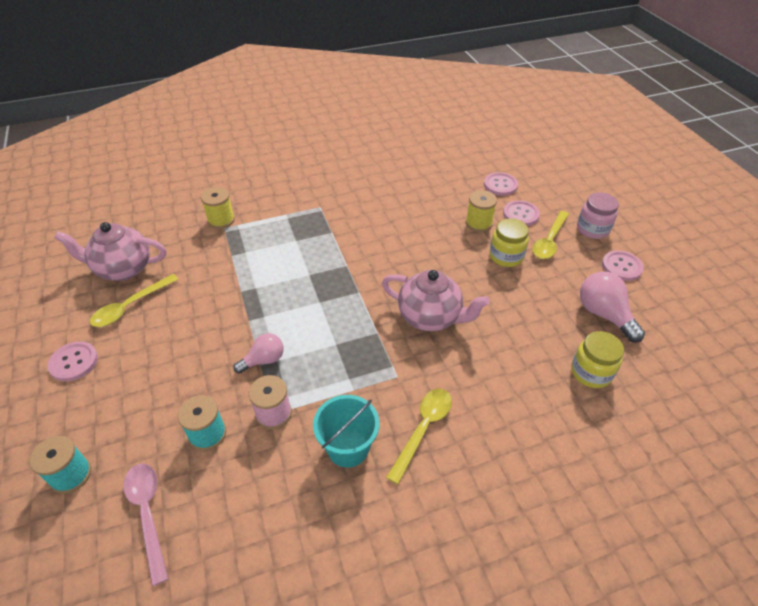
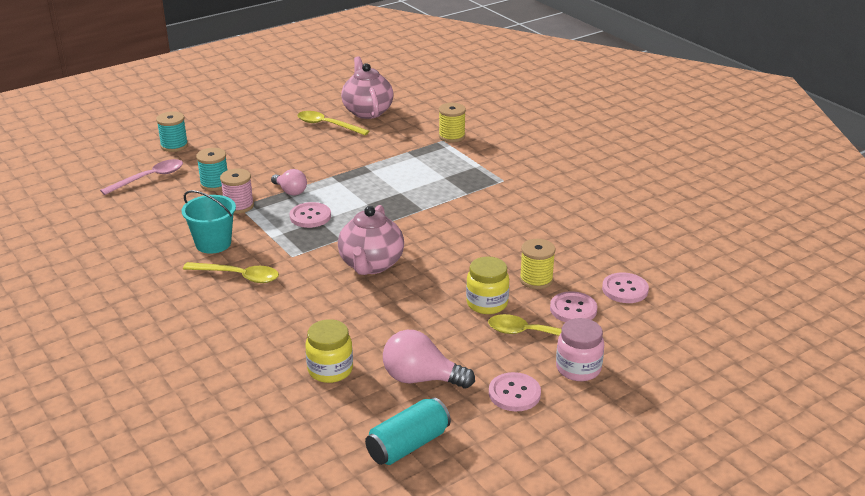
camera: 75 degrees right, 15 degrees down
pink button [48,341,98,382] -> pink button moved to [290,202,331,228]
pink light bulb [580,272,645,342] -> pink light bulb turned 120 degrees counterclockwise [383,330,475,389]
none -> turquoise can [365,397,451,465]

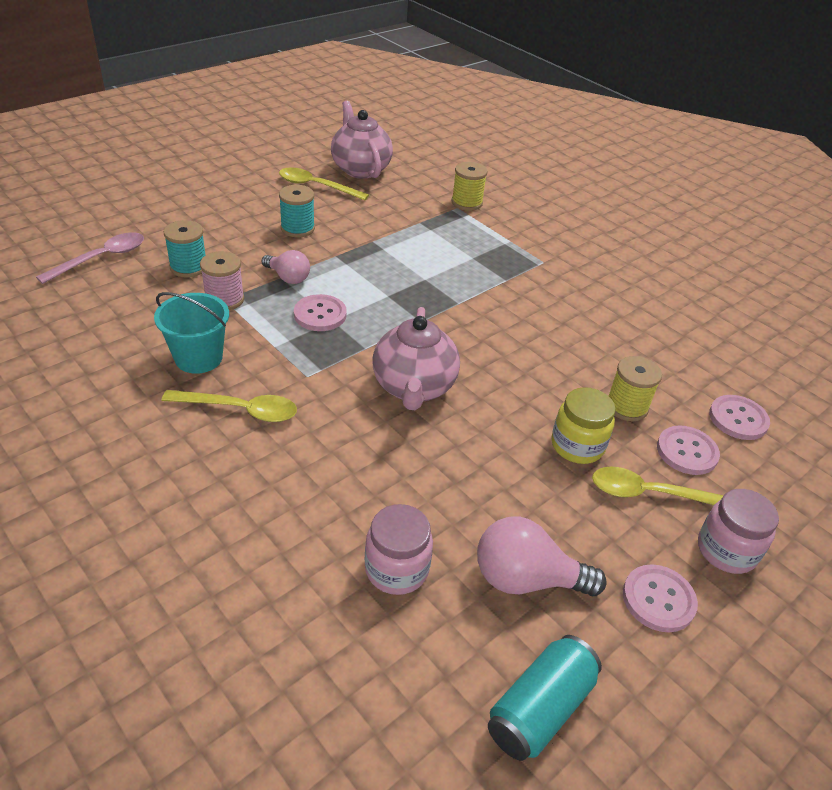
camera: 10 degrees left, 10 degrees up
turquoise spool [156,111,188,152] -> turquoise spool moved to [279,185,315,237]
yellow jar [305,319,353,383] -> pink jar [365,504,433,595]

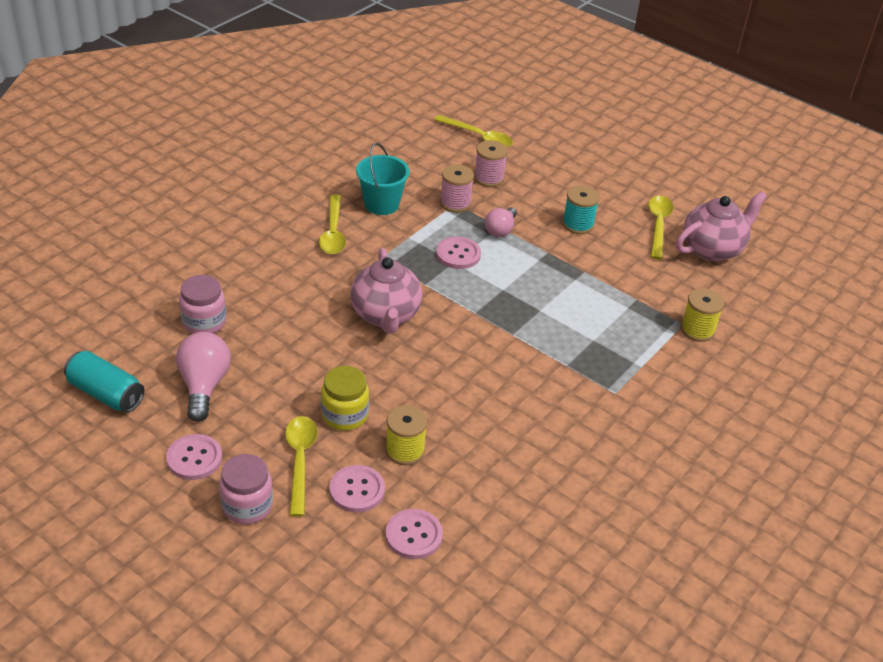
camera: 80 degrees right, 0 degrees up
pink spoon [36,232,144,284] -> yellow spoon [434,115,513,147]
turquoise spool [163,220,205,277] -> pink spool [474,140,508,187]
pink teapot [373,307,460,410] -> pink teapot turned 90 degrees counterclockwise [350,248,422,333]

